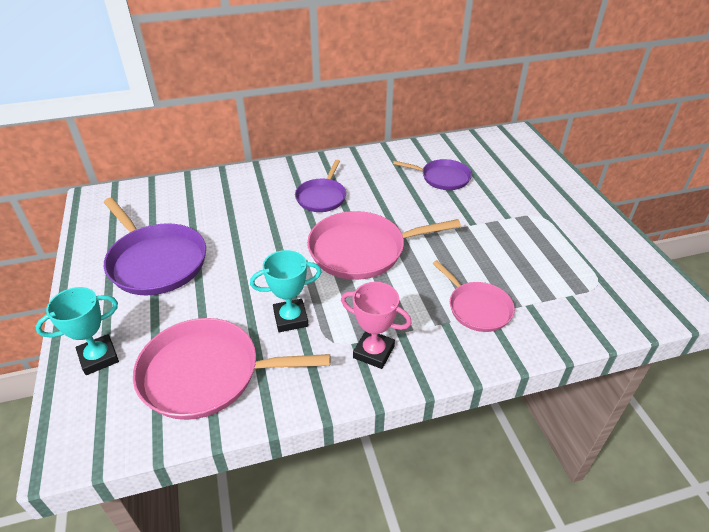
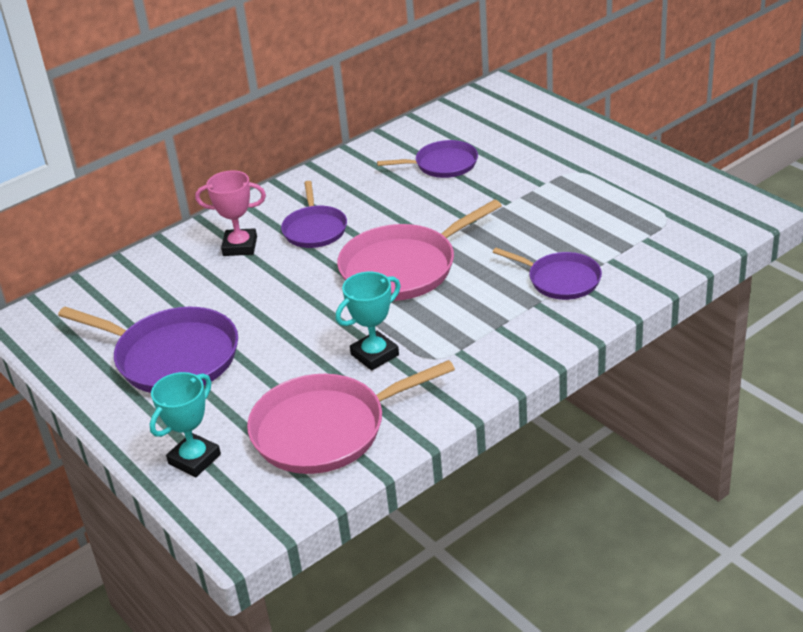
camera: 20 degrees left, 5 degrees down
pink trophy [341,282,412,369] -> pink trophy moved to [195,170,266,256]
pink pan [433,260,515,332] -> purple pan [493,248,602,300]

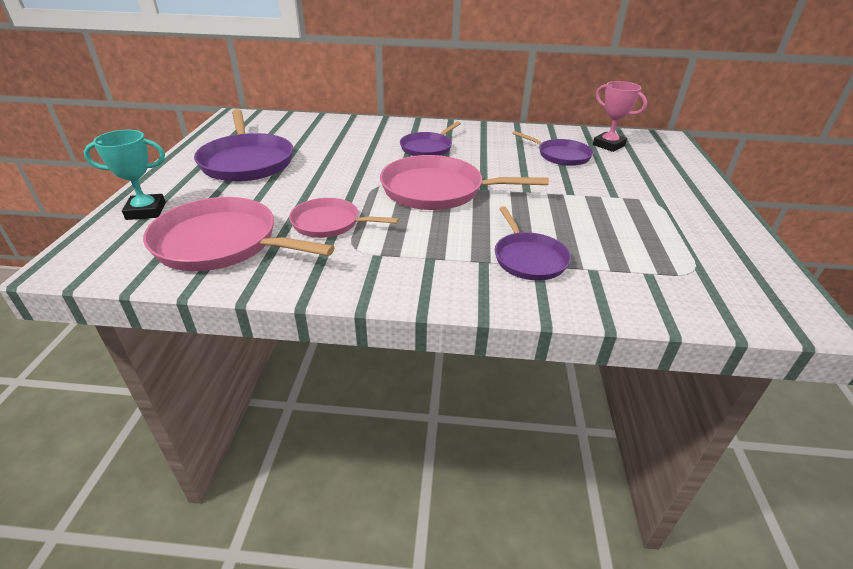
camera: 40 degrees right, 0 degrees up
pink trophy [195,170,266,256] -> pink trophy moved to [593,81,647,152]
turquoise trophy [336,272,401,370] -> pink pan [289,198,399,238]

